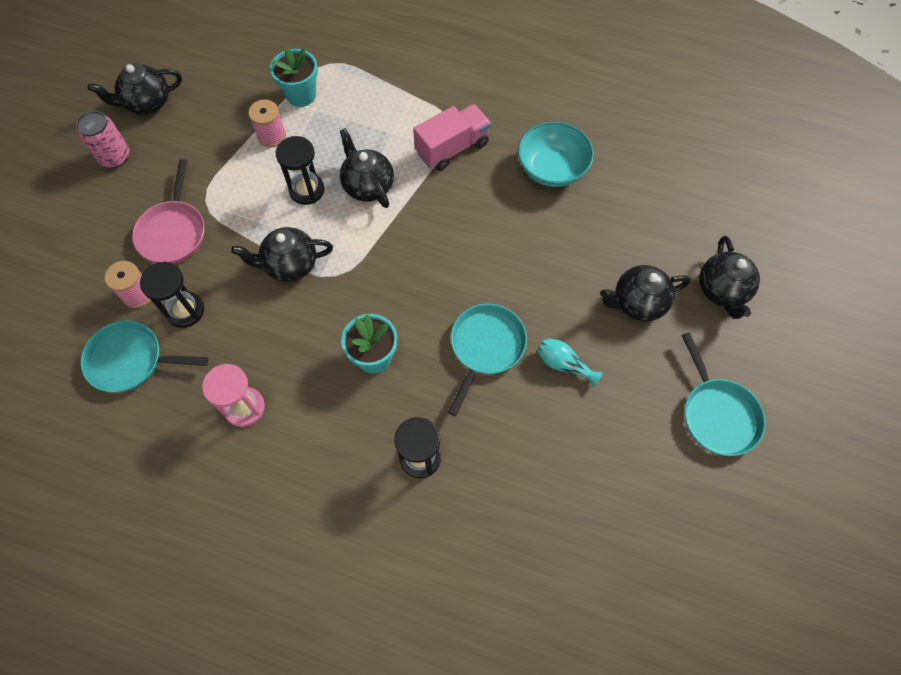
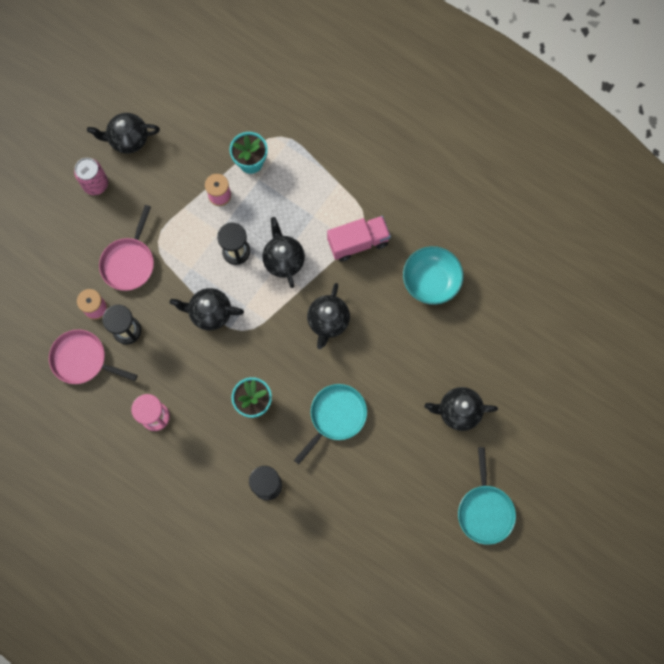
camera: 15 degrees right, 10 degrees up
turquoise pan [81,321,208,392] -> pink pan [49,329,138,384]
turquoise vase [537,338,603,387] -> none
black teapot [699,236,760,319] -> black teapot moved to [307,283,350,349]

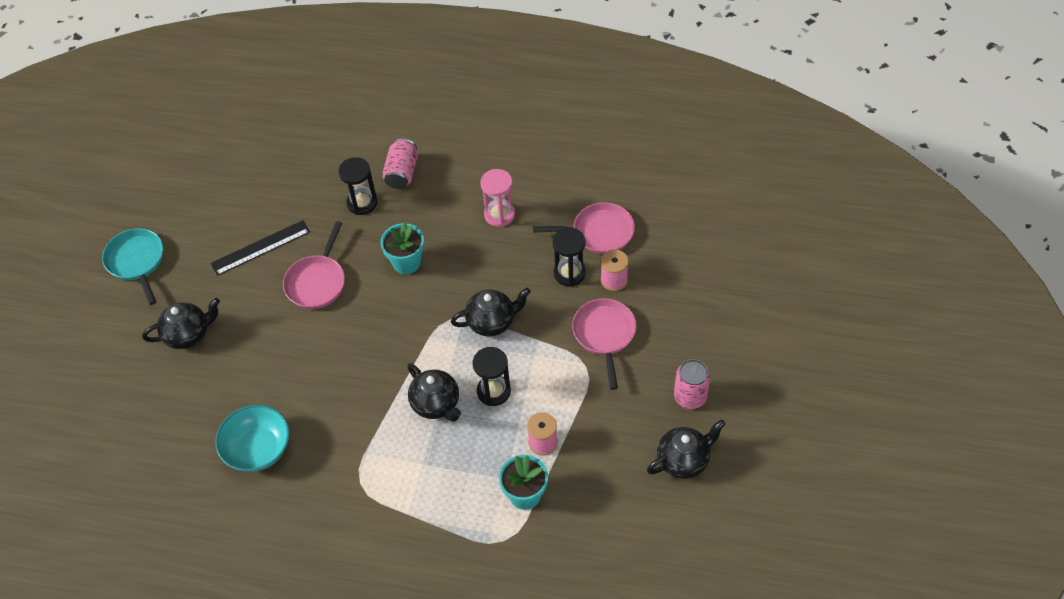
camera: 160 degrees right, 20 degrees down
turquoise pan [294,384,367,464] -> pink pan [283,221,345,309]
black teapot [307,283,350,349] -> none
pink truck [327,216,391,261] -> none
none -> black ruler [210,220,310,276]
none -> pink can [382,138,418,189]

